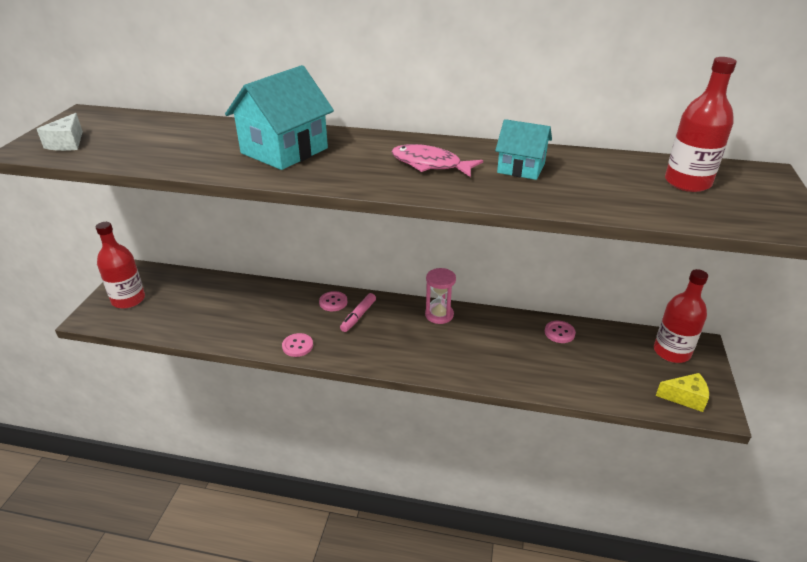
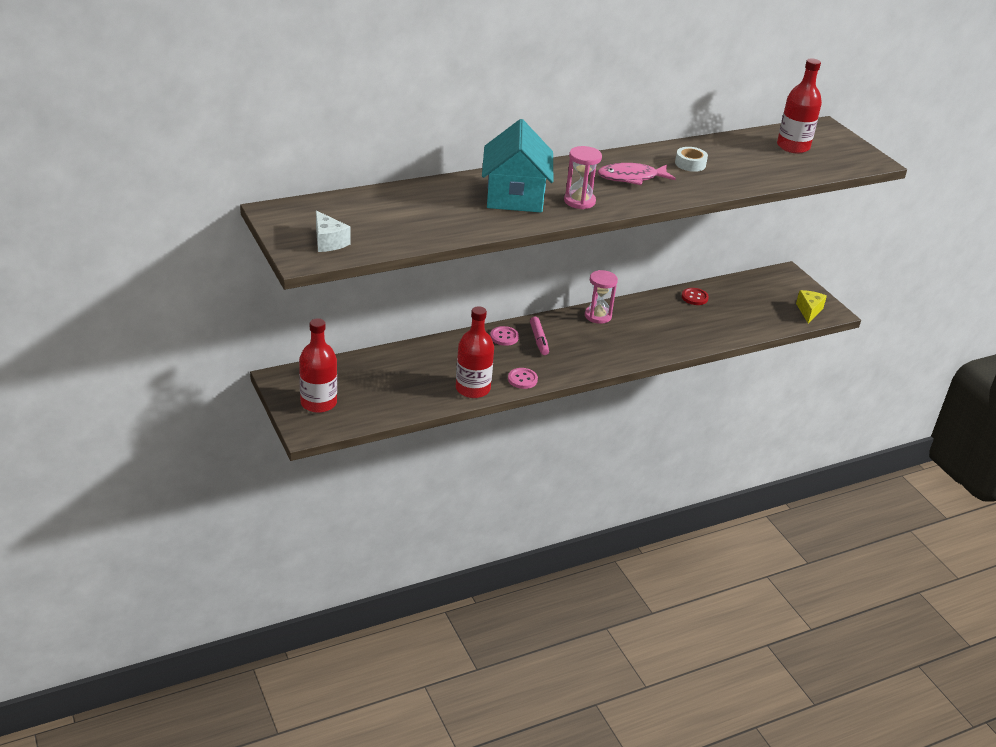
camera: 40 degrees left, 0 degrees up
turquoise house [495,119,552,180] -> white tape [675,147,708,172]
pink button [545,321,576,343] -> red button [682,288,709,305]
red bottle [654,269,708,363] -> red bottle moved to [456,306,494,398]
yellow cheese [656,373,709,412] -> yellow cheese turned 45 degrees counterclockwise [796,290,827,323]
none -> pink hourglass [564,146,602,209]

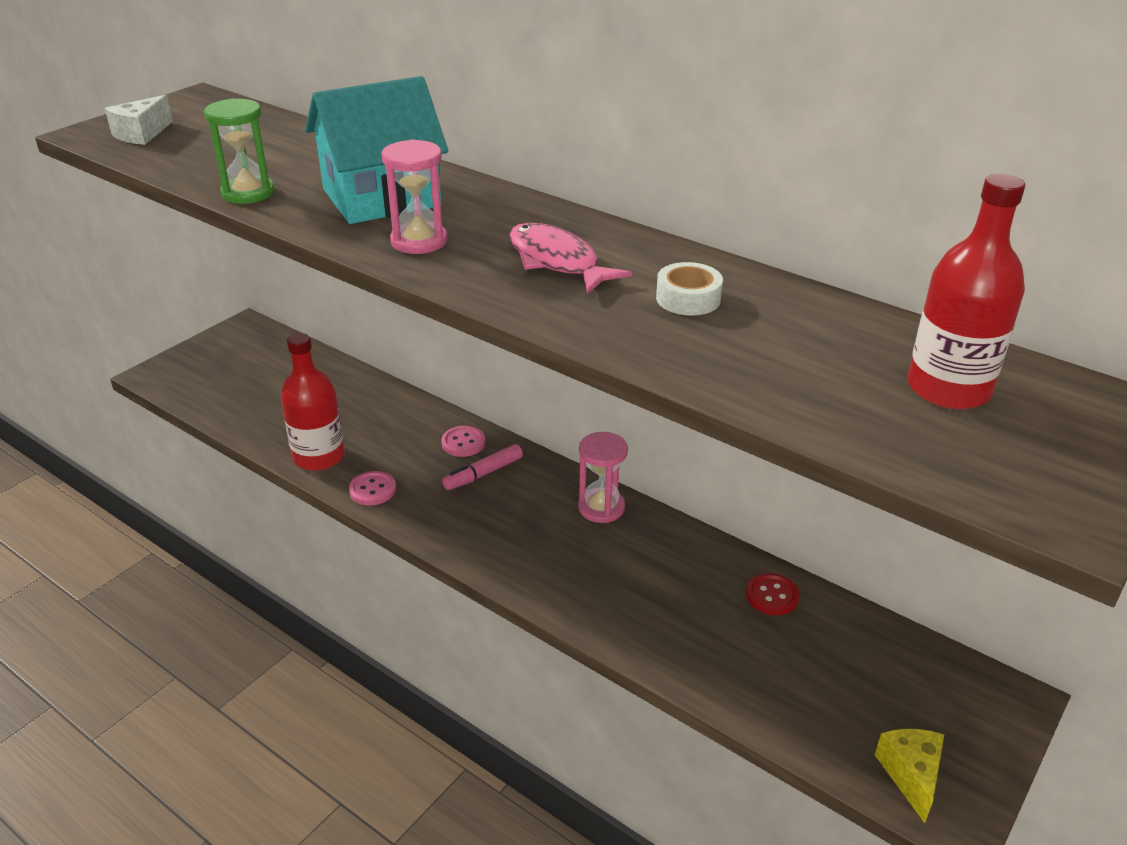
camera: 65 degrees right, 0 degrees up
red bottle [299,318,337,413] -> none
yellow cheese [796,290,827,323] -> yellow cheese turned 75 degrees counterclockwise [875,729,944,823]
none -> green hourglass [204,98,275,204]

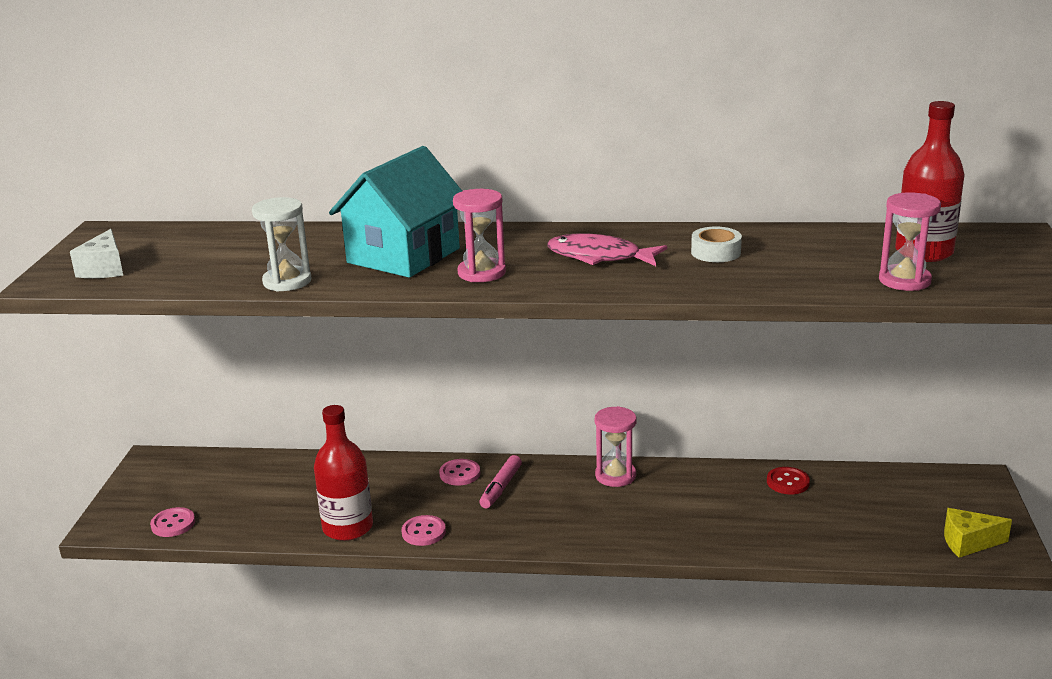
camera: 30 degrees left, 10 degrees down
green hourglass [204,98,275,204] -> white hourglass [252,197,311,292]
yellow cheese [875,729,944,823] -> yellow cheese turned 60 degrees counterclockwise [944,508,1012,558]
none -> pink button [150,507,195,537]
none -> pink hourglass [879,192,941,291]

